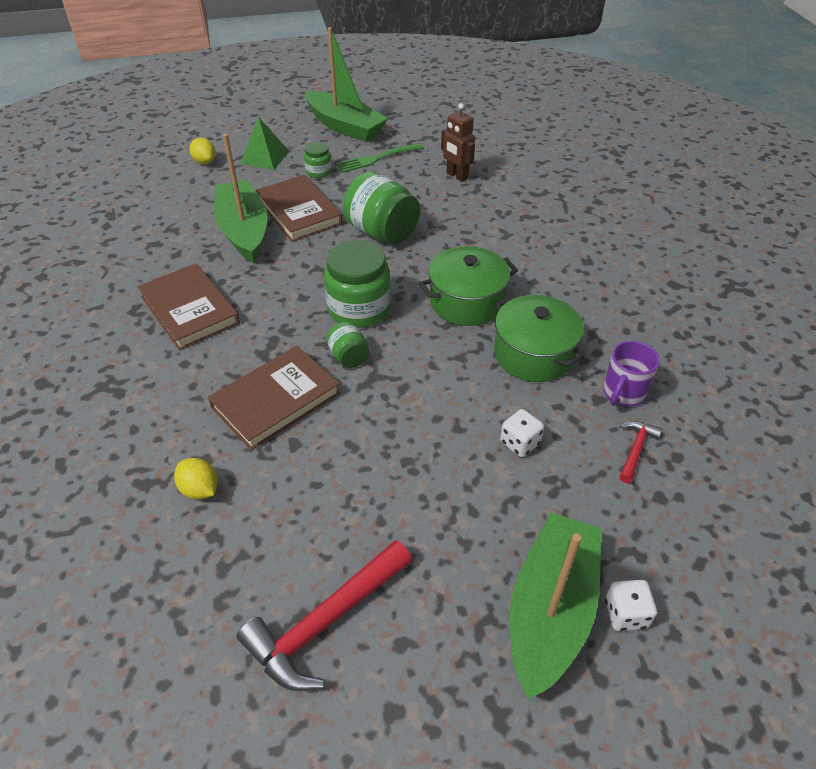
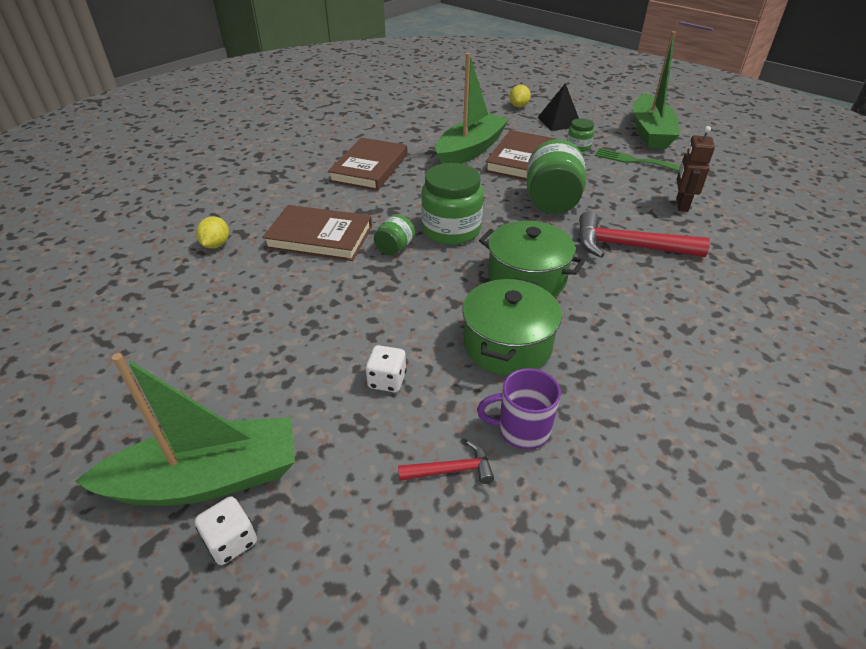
camera: 55 degrees right, 5 degrees down
red hammer [237,540,412,691] -> red hammer moved to [579,211,710,258]
green pyramid [240,117,290,170] -> black pyramid [537,83,579,131]

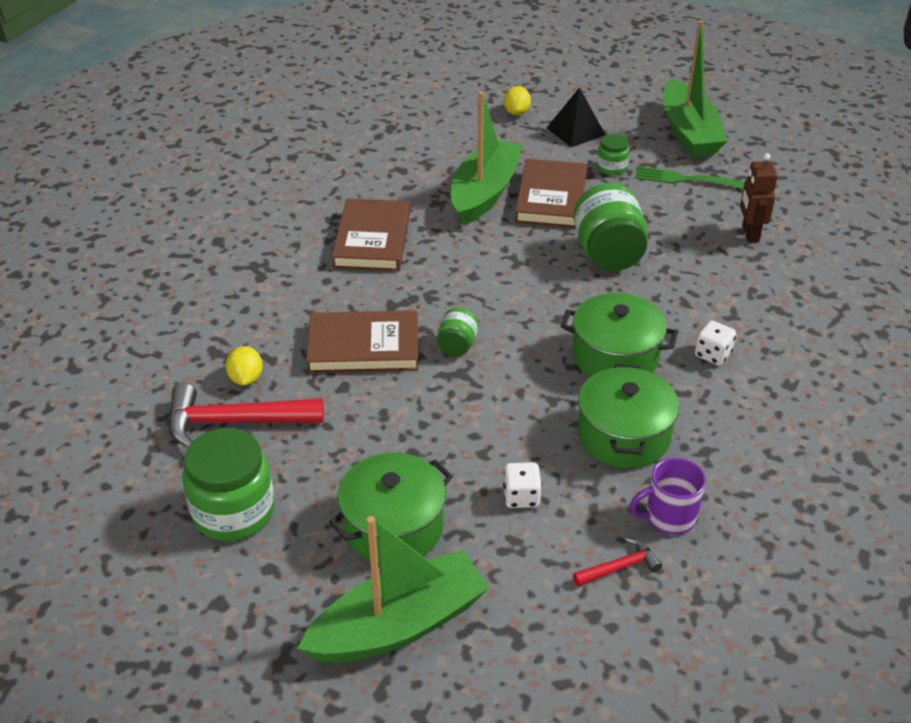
camera: 15 degrees left, 0 degrees up
white dice [195,496,257,565] -> white dice moved to [695,321,736,365]
green jar [421,163,483,245] -> green jar moved to [183,428,275,541]
red hammer [579,211,710,258] -> red hammer moved to [168,383,324,448]
none -> green pot [329,453,453,564]

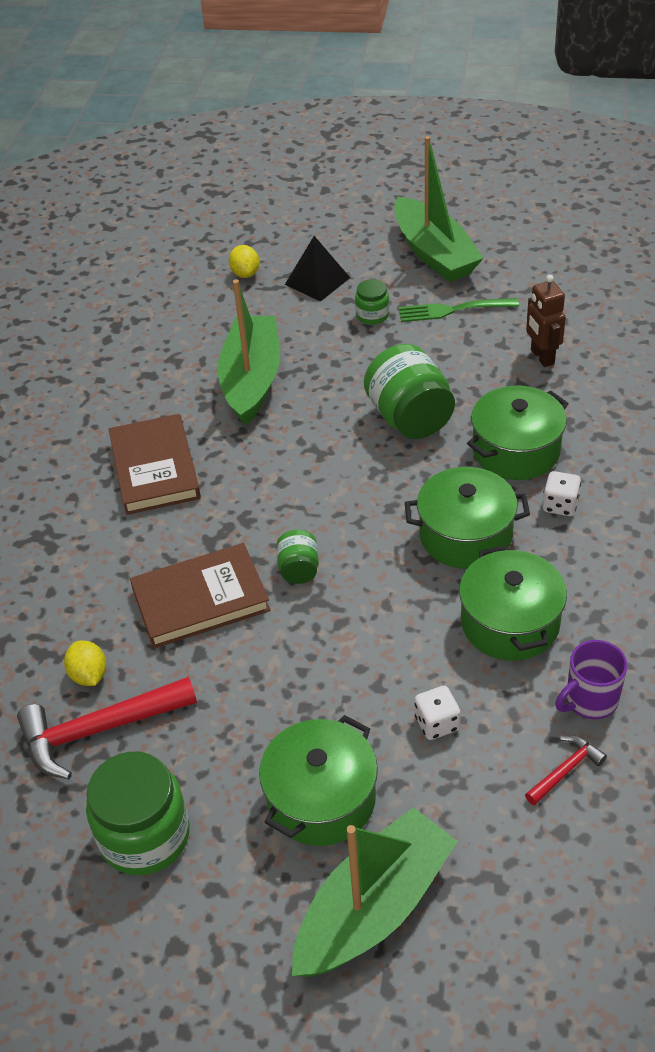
camera: 15 degrees left, 5 degrees up
brown book [515,159,587,228] -> none
none -> green pot [467,386,569,480]

